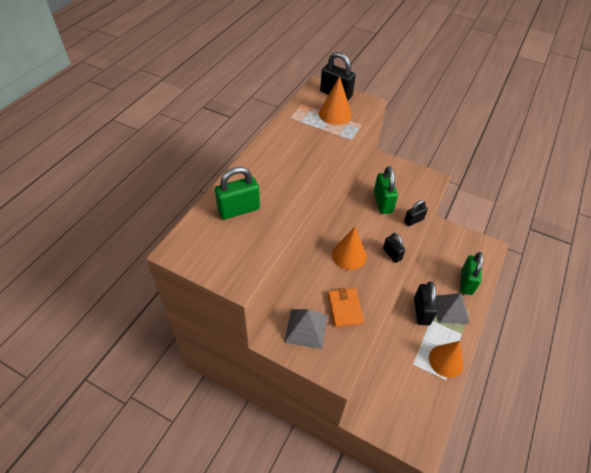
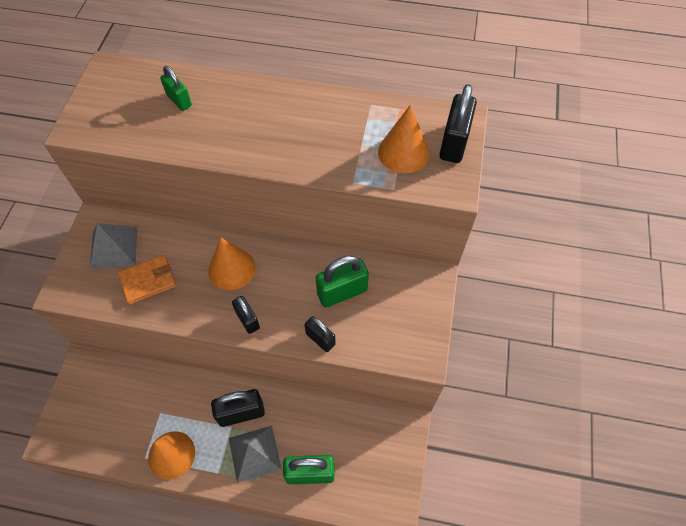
camera: 75 degrees right, 10 degrees up
green padlock [215,167,260,219] -> green padlock [160,66,192,111], size x0.62
black padlock [383,233,405,263] -> black padlock turned 75 degrees counterclockwise [232,296,260,334]

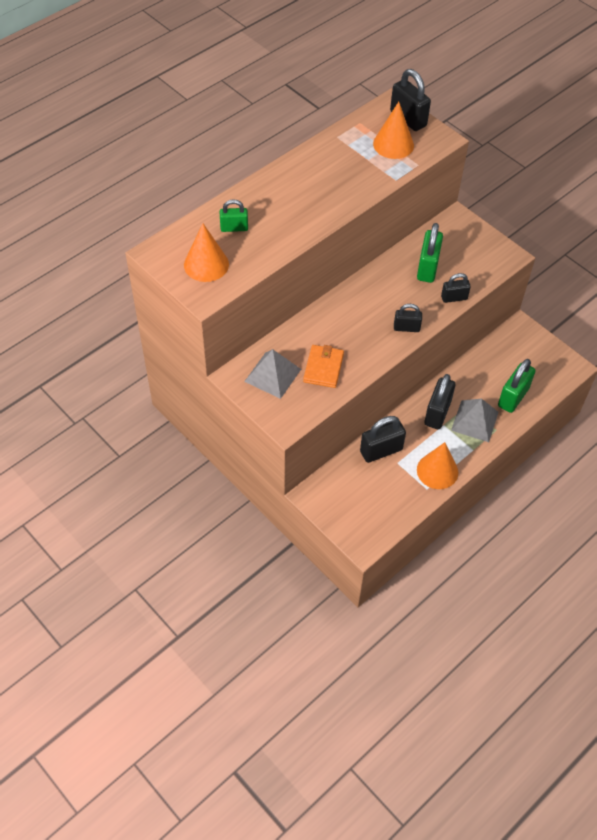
camera: 55 degrees left, 5 degrees down
orange cone [208,238,256,290] -> orange cone moved to [184,223,229,282]
none -> black padlock [360,416,406,463]

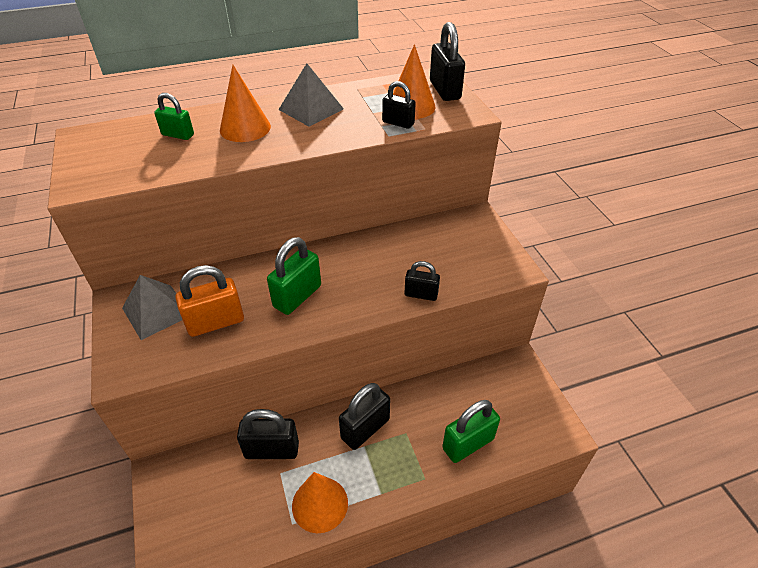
camera: 25 degrees right, 10 degrees down
orange cone [184,223,229,282] -> orange cone moved to [220,65,271,142]
orange wallet [303,345,344,388] -> orange padlock [176,265,244,337]
black padlock [394,304,422,332] -> black padlock moved to [382,81,416,129]
green padlock [417,223,443,283] -> green padlock moved to [267,237,321,315]
grey pyramid [451,399,499,442] -> grey pyramid moved to [278,63,344,127]

